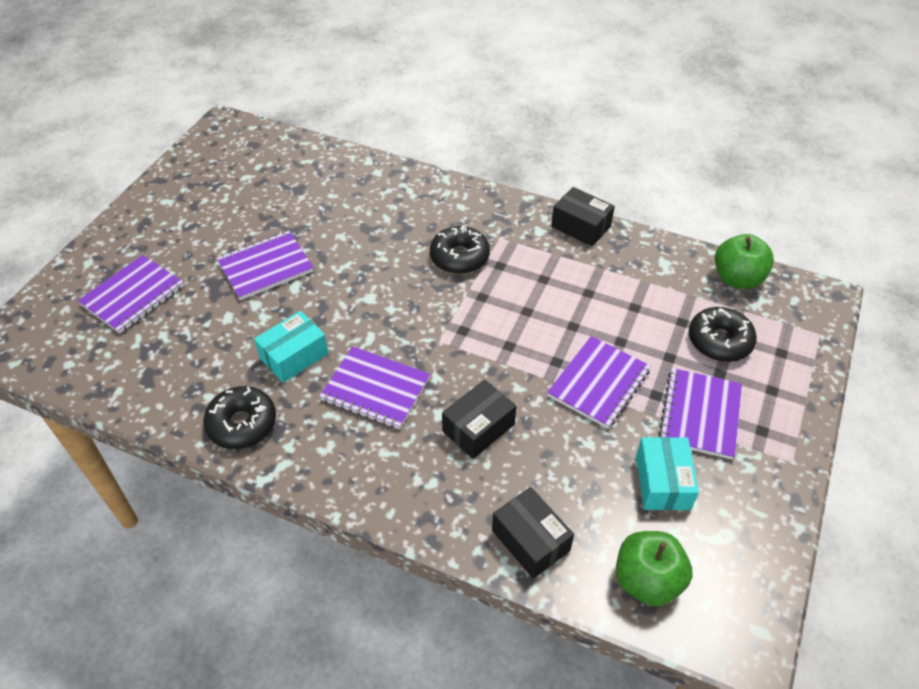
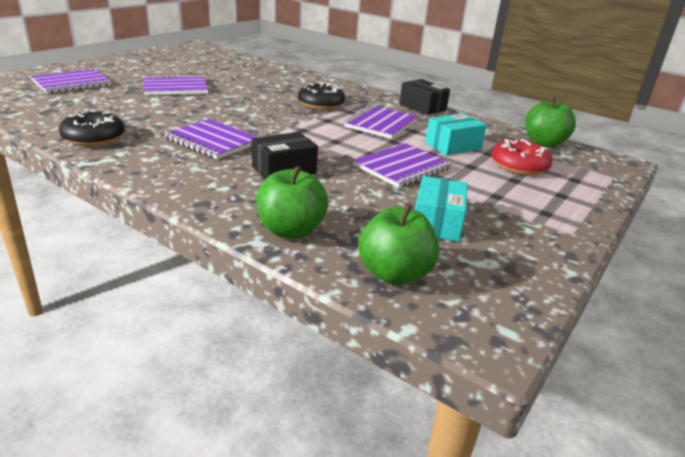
camera: 10 degrees right, 20 degrees down
turquoise box [254,311,329,383] -> turquoise box moved to [425,113,487,155]
black box [492,487,574,579] -> green apple [256,166,328,239]
purple notebook [658,368,742,460] -> purple notebook moved to [344,105,418,139]
black donut [689,307,757,362] -> red donut [492,139,553,175]

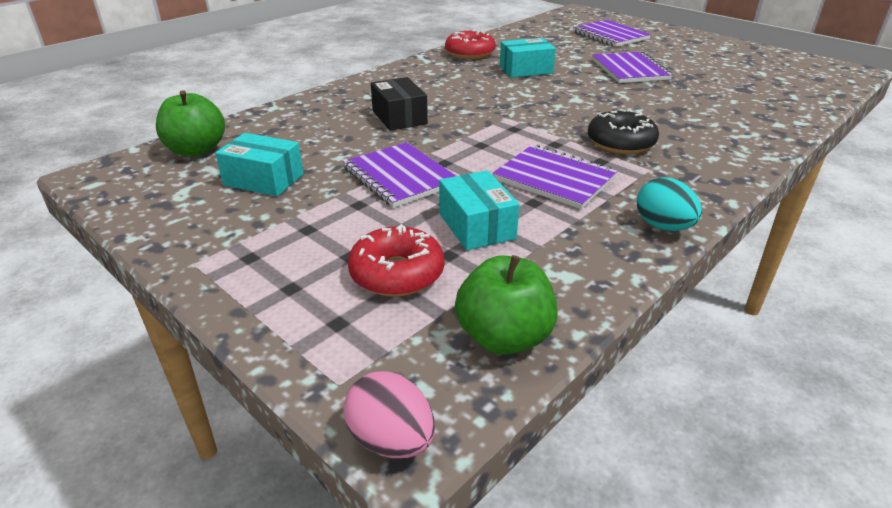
camera: 100 degrees right, 5 degrees up
black donut [59,110,125,147] -> red donut [445,29,496,59]
purple notebook [164,119,259,159] -> none
green apple [256,166,328,239] -> none
black box [399,79,450,115] -> turquoise egg [637,177,702,231]
none -> pink egg [343,371,435,458]
none -> turquoise box [500,38,556,78]

